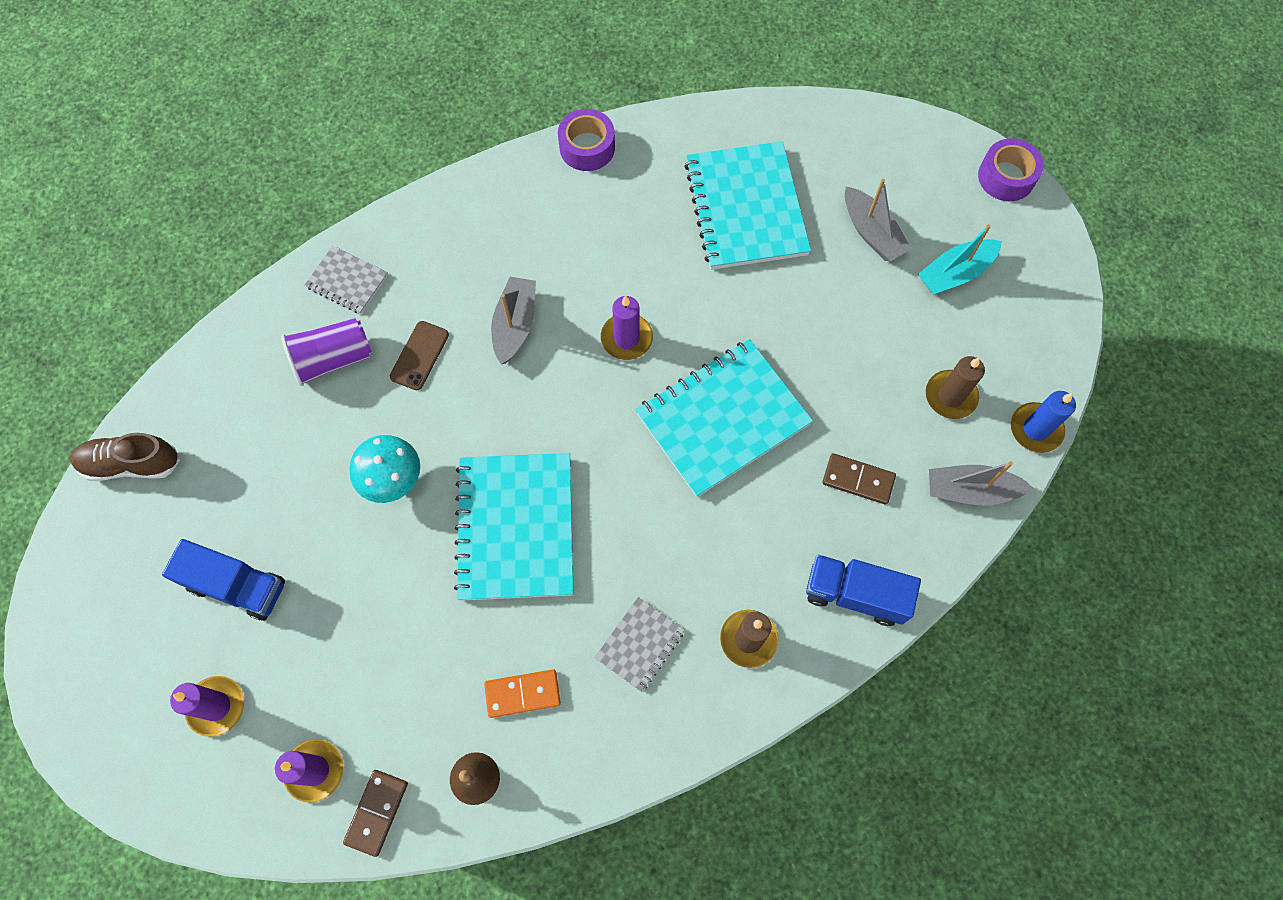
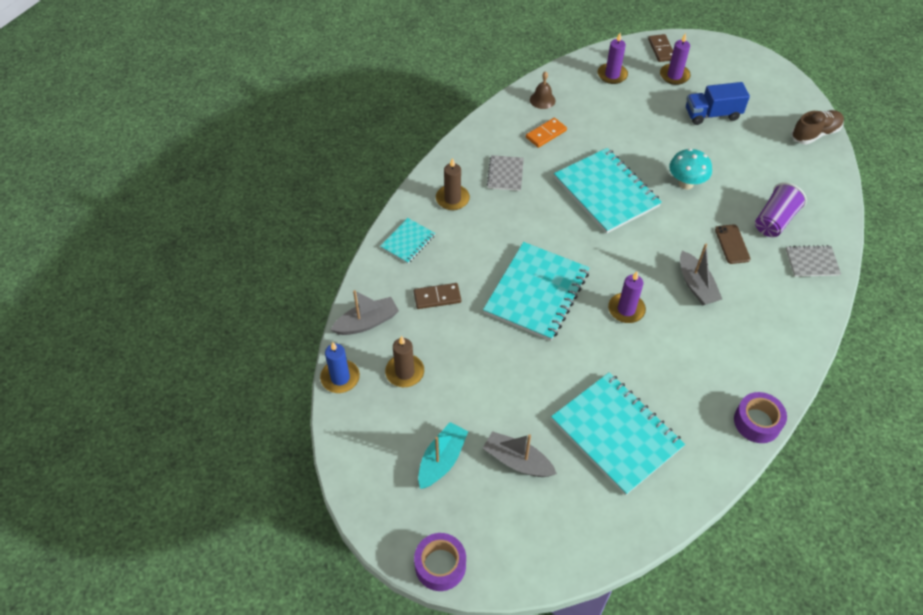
camera: 150 degrees right, 15 degrees down
brown domino [343,770,408,857] -> brown domino moved to [648,34,673,62]
blue truck [806,554,921,626] -> turquoise notebook [380,218,435,264]

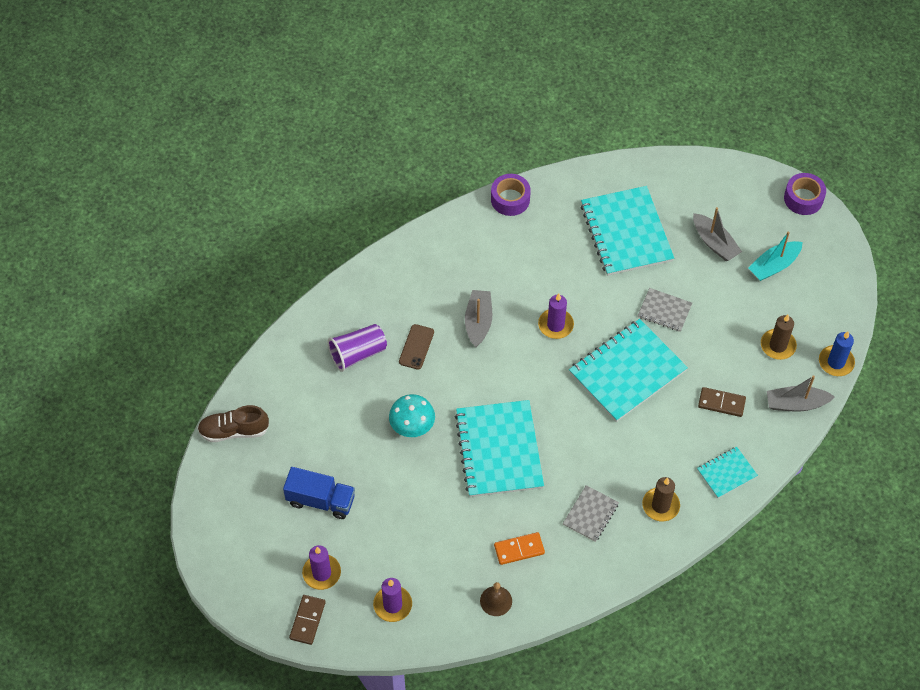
camera: 155 degrees left, 5 degrees up
grey notebook [786,245,841,277] -> grey notebook moved to [638,288,692,332]

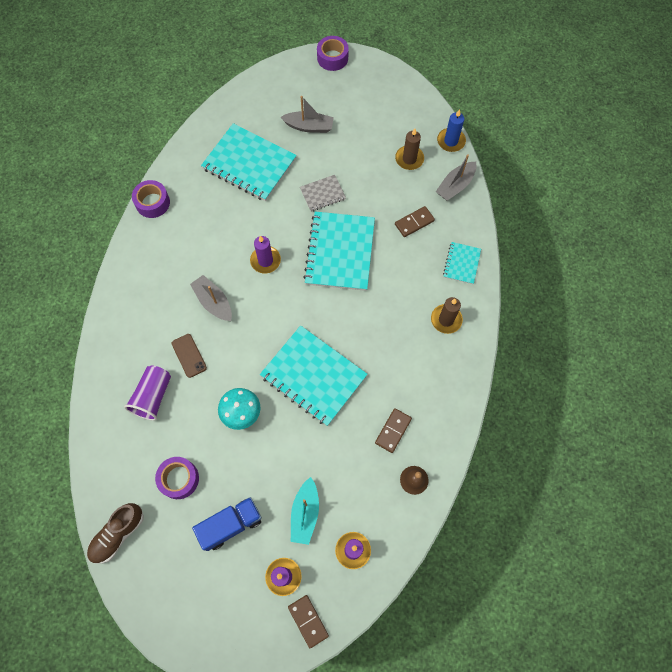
camera: 45 degrees left, 10 degrees up
orange domino [494,532,545,565] -> brown domino [375,408,412,453]
grey notebook [563,485,619,542] -> none
turquoise boat [748,231,803,281] -> turquoise boat moved to [291,477,319,545]
none -> purple tape [155,457,199,499]

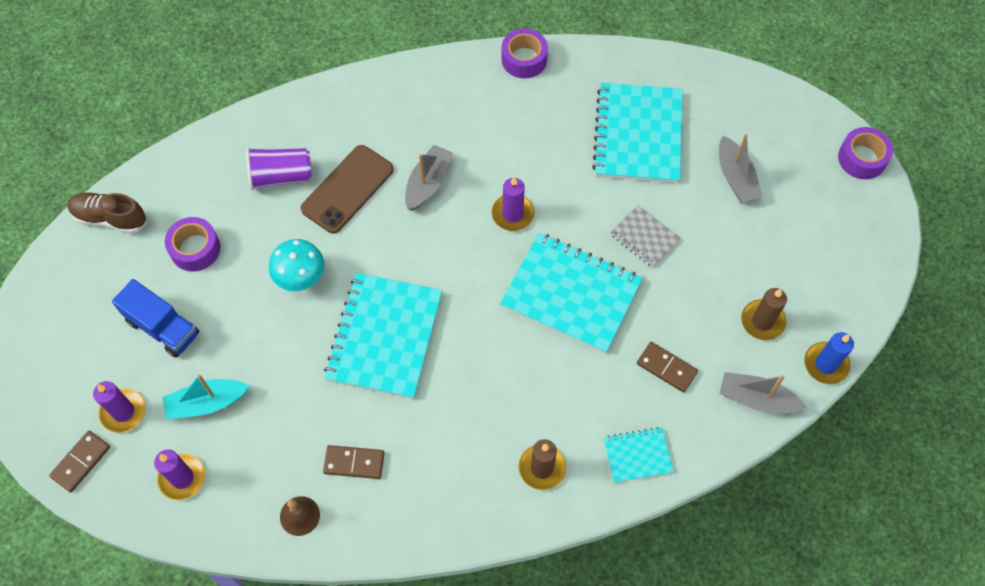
camera: 65 degrees right, 5 degrees down
brown phone [171,334,207,378] -> brown phone [301,145,394,234], size x1.71
turquoise notebook [303,212,375,291] -> turquoise notebook turned 45 degrees clockwise [500,233,643,354]

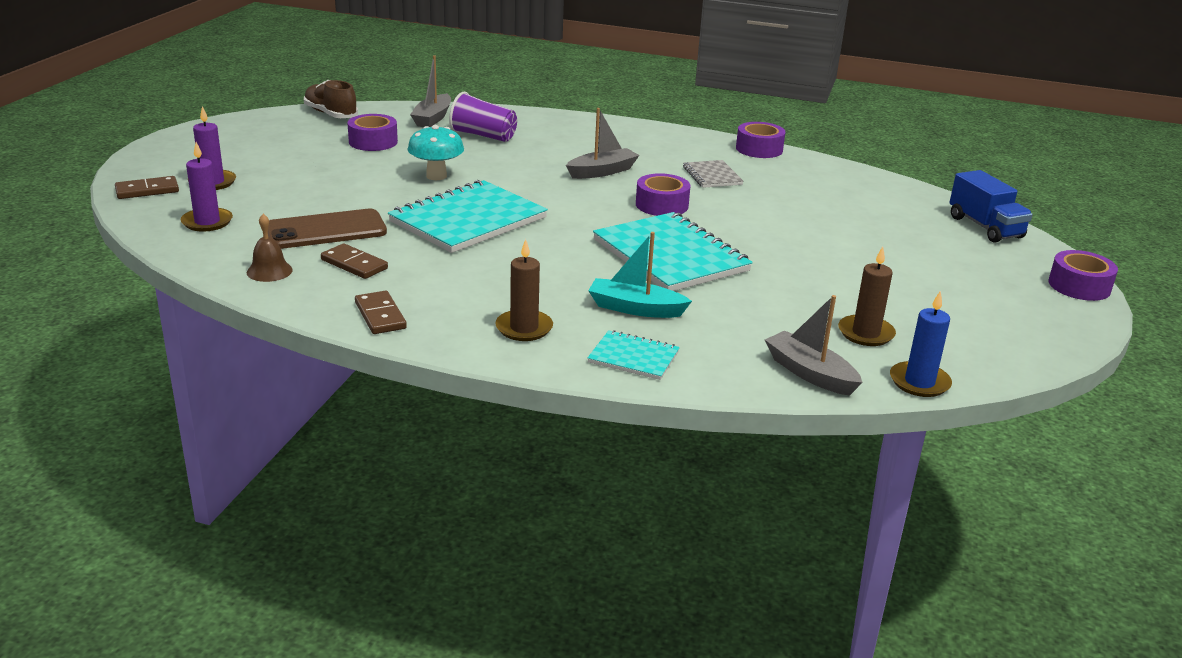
camera: 30 degrees right, 35 degrees down
blue truck [112,279,199,358] -> blue truck moved to [949,170,1033,243]
turquoise boat [162,374,249,419] -> turquoise boat moved to [588,232,692,318]
brown phone [301,145,394,234] -> brown phone moved to [268,209,387,249]
purple candle [492,177,534,231] -> purple tape [636,173,690,216]
turquoise notebook [592,83,683,183] -> none
grey notebook [610,205,680,267] -> grey notebook moved to [683,160,744,188]
brown domino [637,342,698,393] -> brown domino moved to [355,291,407,334]
grey boat [719,134,762,203] -> grey boat moved to [410,55,451,127]

